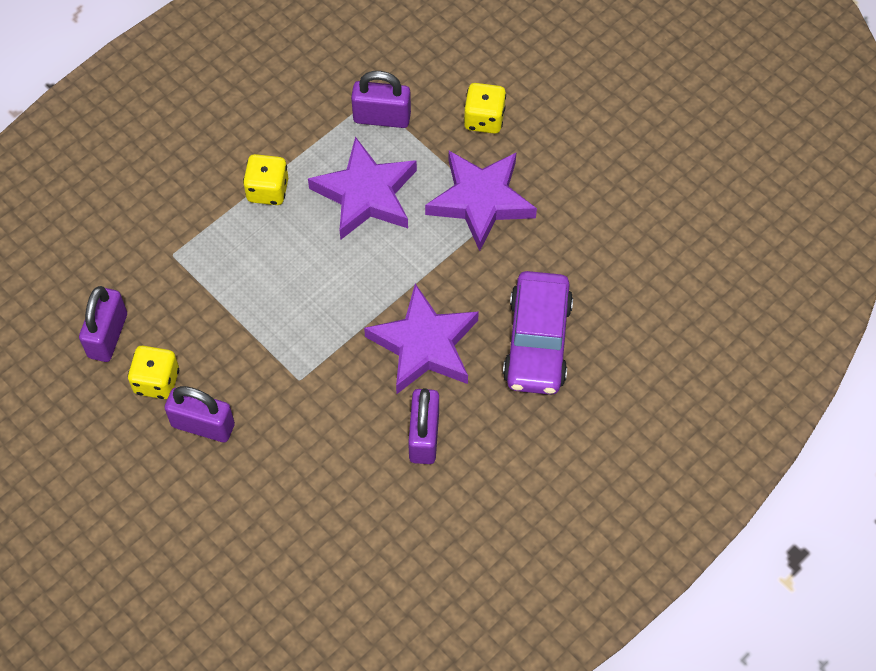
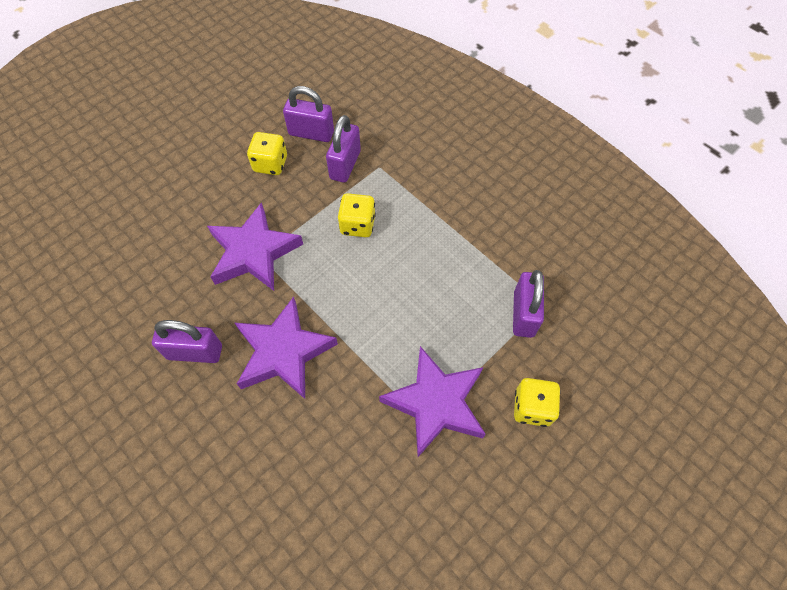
camera: 90 degrees right, 0 degrees up
purple padlock [165,386,235,443] -> purple padlock moved to [326,115,361,183]
yellow dice [243,154,288,205] -> yellow dice moved to [338,193,376,237]
purple star [308,136,417,240] -> purple star moved to [207,202,303,291]
purple car [503,271,573,395] -> none

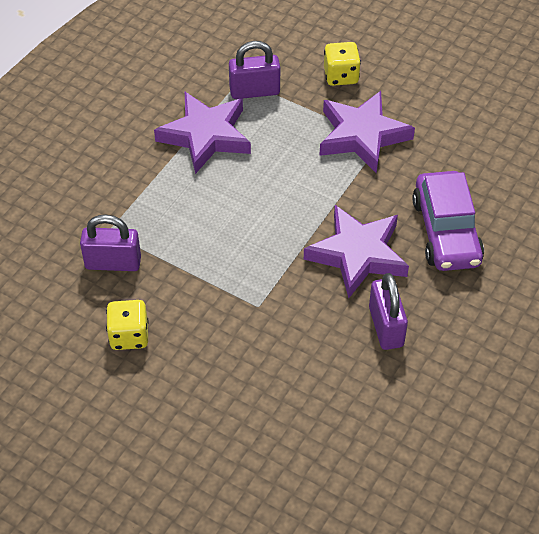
camera: 105 degrees left, 10 degrees down
purple star [207,202,303,291] -> purple star moved to [154,92,251,174]
purple padlock [283,86,334,142] -> none
yellow dice [338,193,376,237] -> none
none -> purple car [412,171,484,271]

